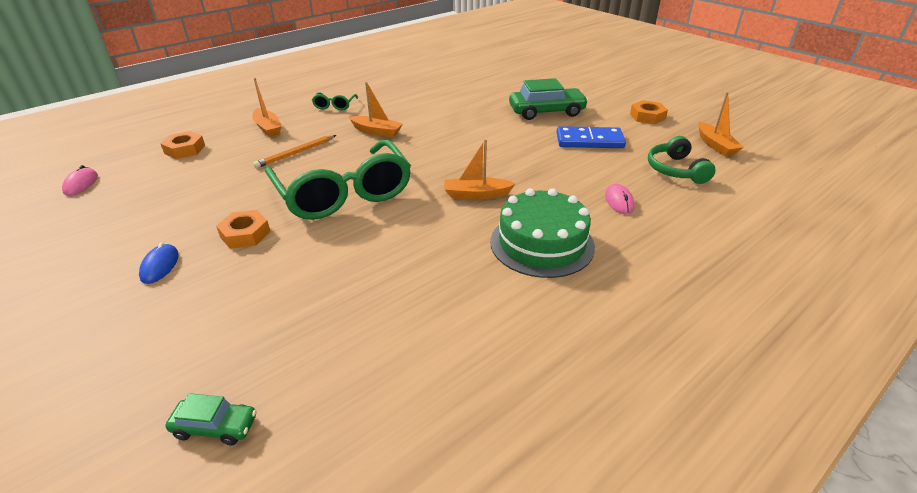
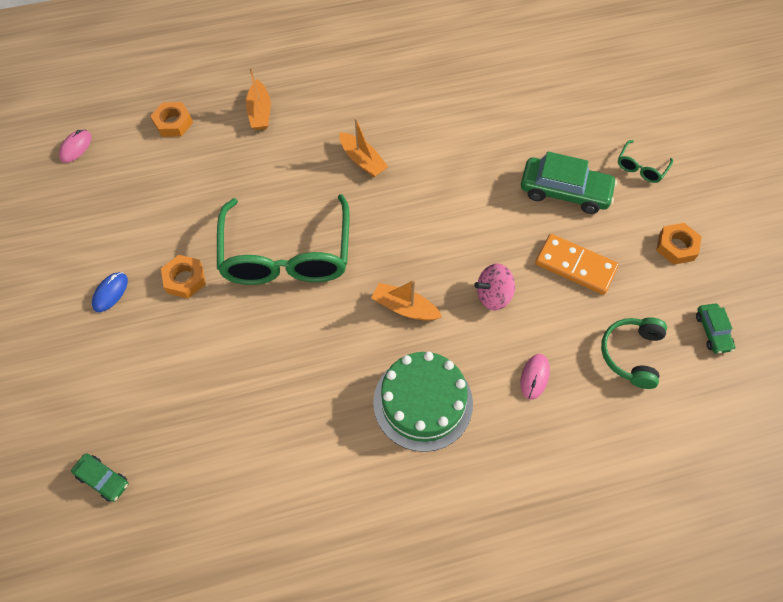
camera: 25 degrees right, 25 degrees up
orange pencil [253,135,336,168] -> none
green glasses [312,92,358,111] -> green glasses moved to [618,140,673,183]
blue domino [557,126,626,148] -> orange domino [535,234,619,295]
orange boat [698,92,744,156] -> green car [696,303,735,354]
none -> pink spinning top [474,263,516,310]

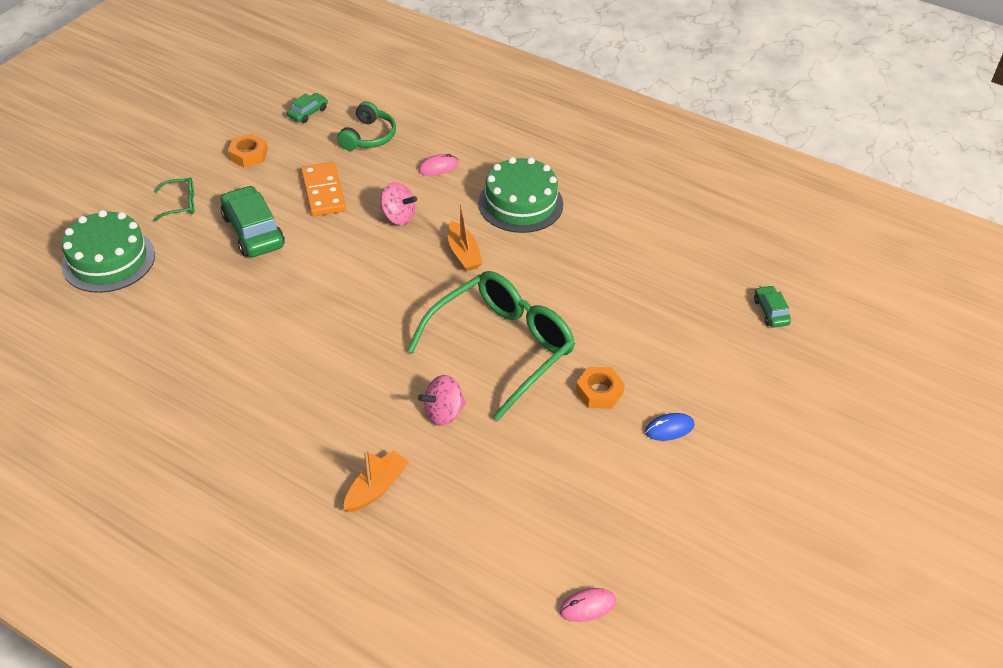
camera: 135 degrees left, 15 degrees down
orange nut [151,102,193,137] -> none
orange boat [339,118,388,177] -> none
green headphones [601,317,667,389] -> green headphones turned 45 degrees counterclockwise [337,101,396,151]
none -> green cake [61,210,155,293]
none -> pink spinning top [418,375,466,426]

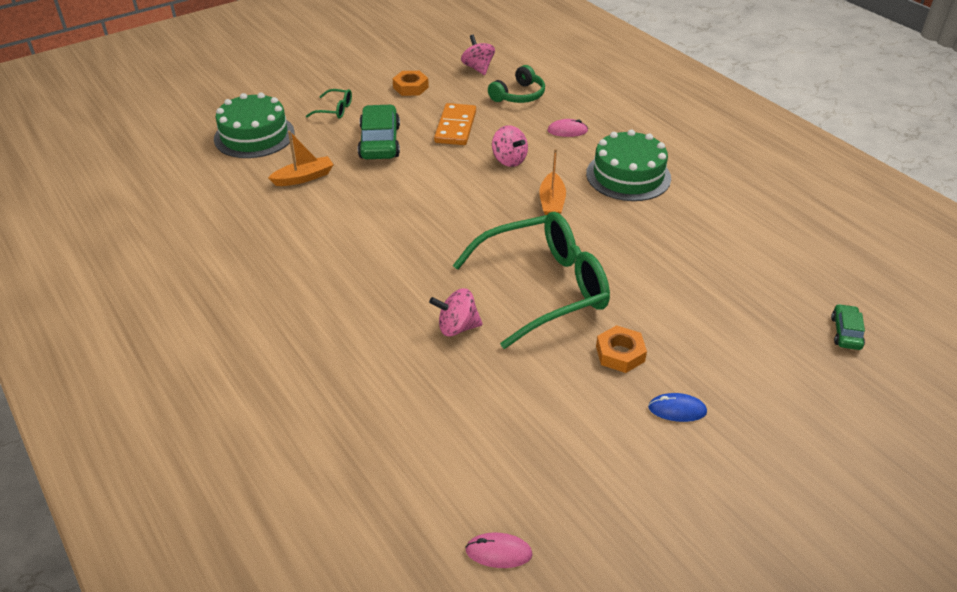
camera: 25 degrees right, 5 degrees down
green car [287,93,328,123] -> pink spinning top [461,35,495,75]
orange boat [343,450,409,512] -> orange boat moved to [268,131,334,186]

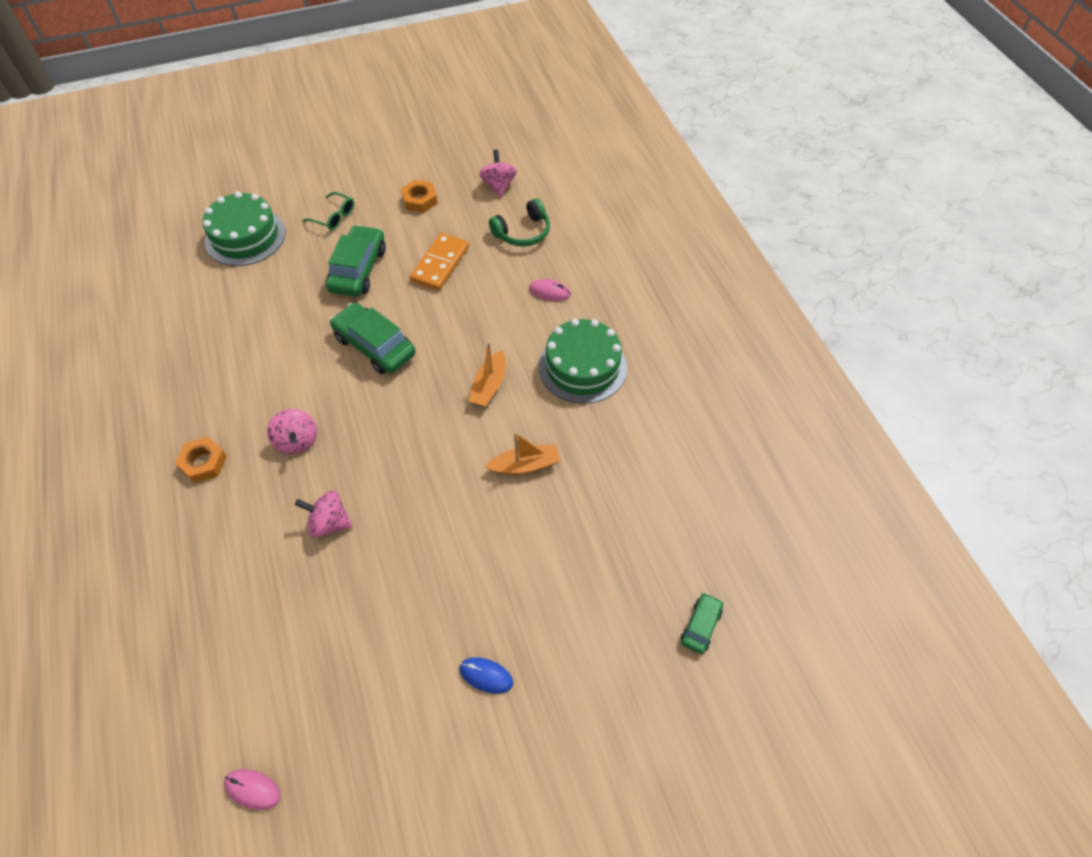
camera: 15 degrees right, 15 degrees up
orange boat [268,131,334,186] -> orange boat moved to [485,432,560,475]
green glasses [453,212,610,349] -> none
pink spinning top [492,125,528,167] -> pink spinning top moved to [267,409,317,454]
orange nut [596,325,647,373] -> orange nut moved to [175,437,227,483]
none -> green car [330,302,416,374]

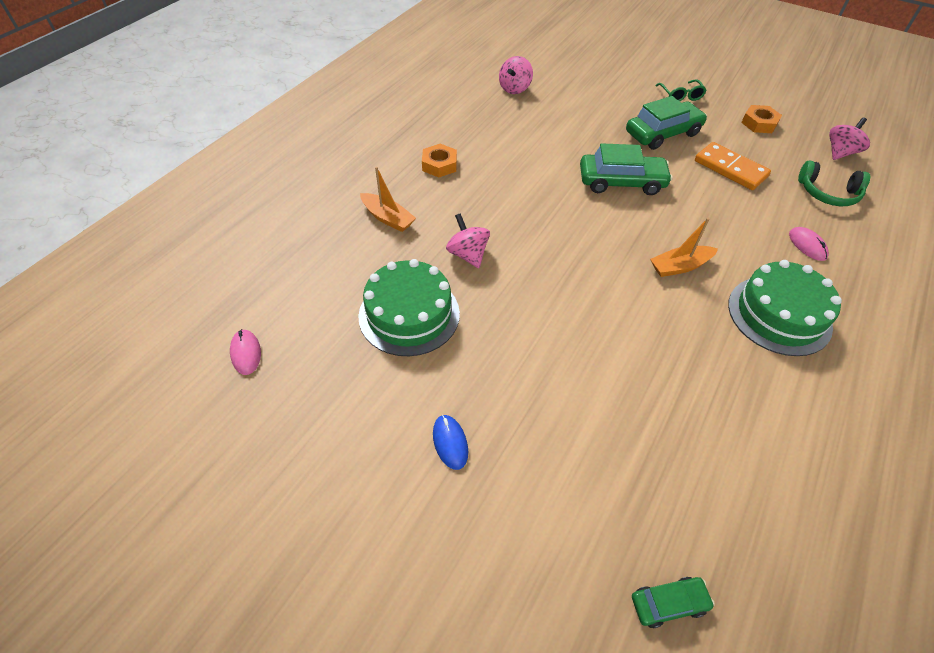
camera: 50 degrees right, 5 degrees down
green cake [203,191,286,266] -> green cake moved to [359,259,460,356]
pink spinning top [267,409,317,454] -> pink spinning top moved to [499,56,533,94]
green car [330,302,416,374] -> green car turned 90 degrees clockwise [580,143,673,195]
orange domino [410,233,469,291] -> orange domino turned 60 degrees clockwise [695,142,771,190]
orange boat [485,432,560,475] -> orange boat moved to [360,167,416,232]

